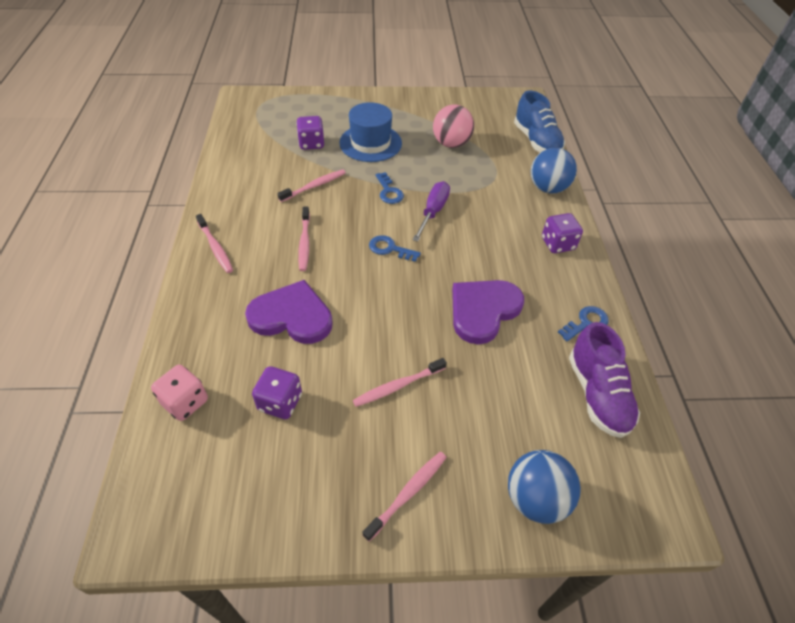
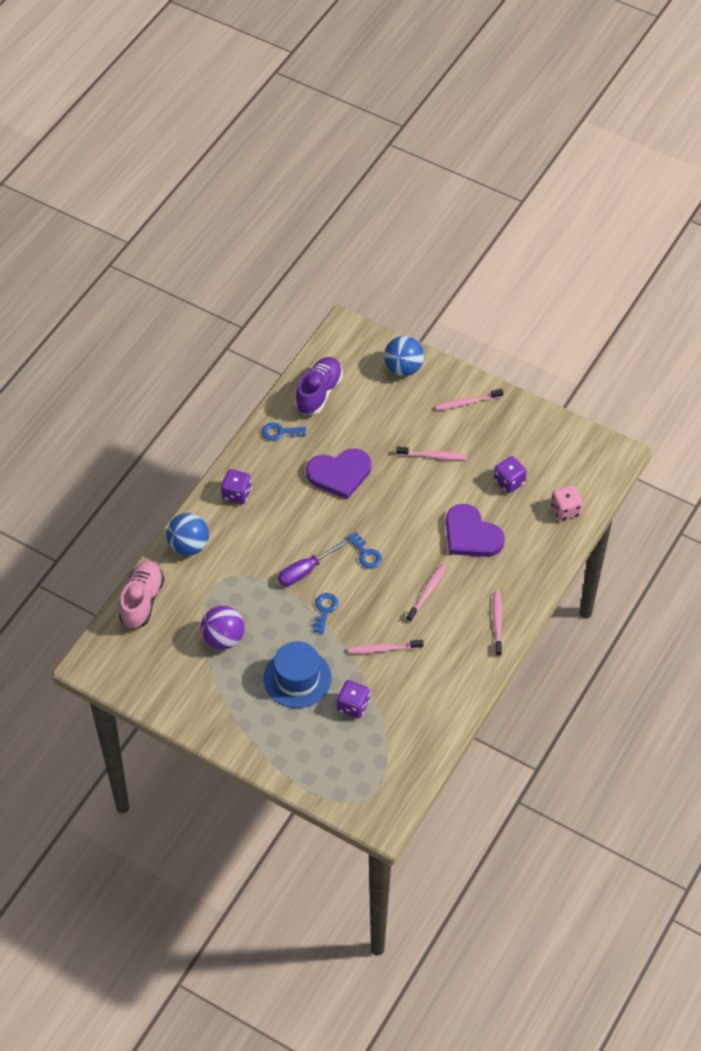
camera: 145 degrees left, 5 degrees up
pink ball [433,105,474,148] -> purple ball [201,606,245,650]
blue shoe [514,91,565,153] -> pink shoe [119,561,164,629]

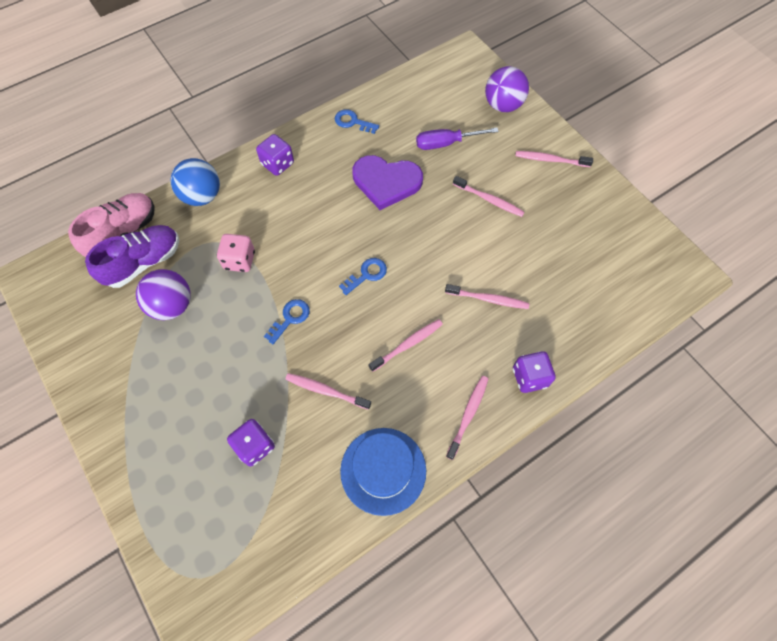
camera: 25 degrees right, 10 degrees up
blue hat [263,641,332,708] -> blue hat moved to [340,428,426,516]
purple screwdriver [278,539,348,586] -> purple screwdriver moved to [416,127,499,150]
purple shoe [295,357,343,415] -> purple shoe moved to [85,225,179,288]
blue key [347,532,382,569] -> blue key turned 120 degrees counterclockwise [339,258,387,295]
blue ball [384,336,424,376] -> purple ball [485,66,529,112]
purple heart [446,504,505,557] -> pink toothbrush [445,284,529,309]
purple dice [494,456,527,493] -> purple dice moved to [513,351,556,393]
pink dice [551,485,583,521] -> pink dice moved to [217,234,255,272]

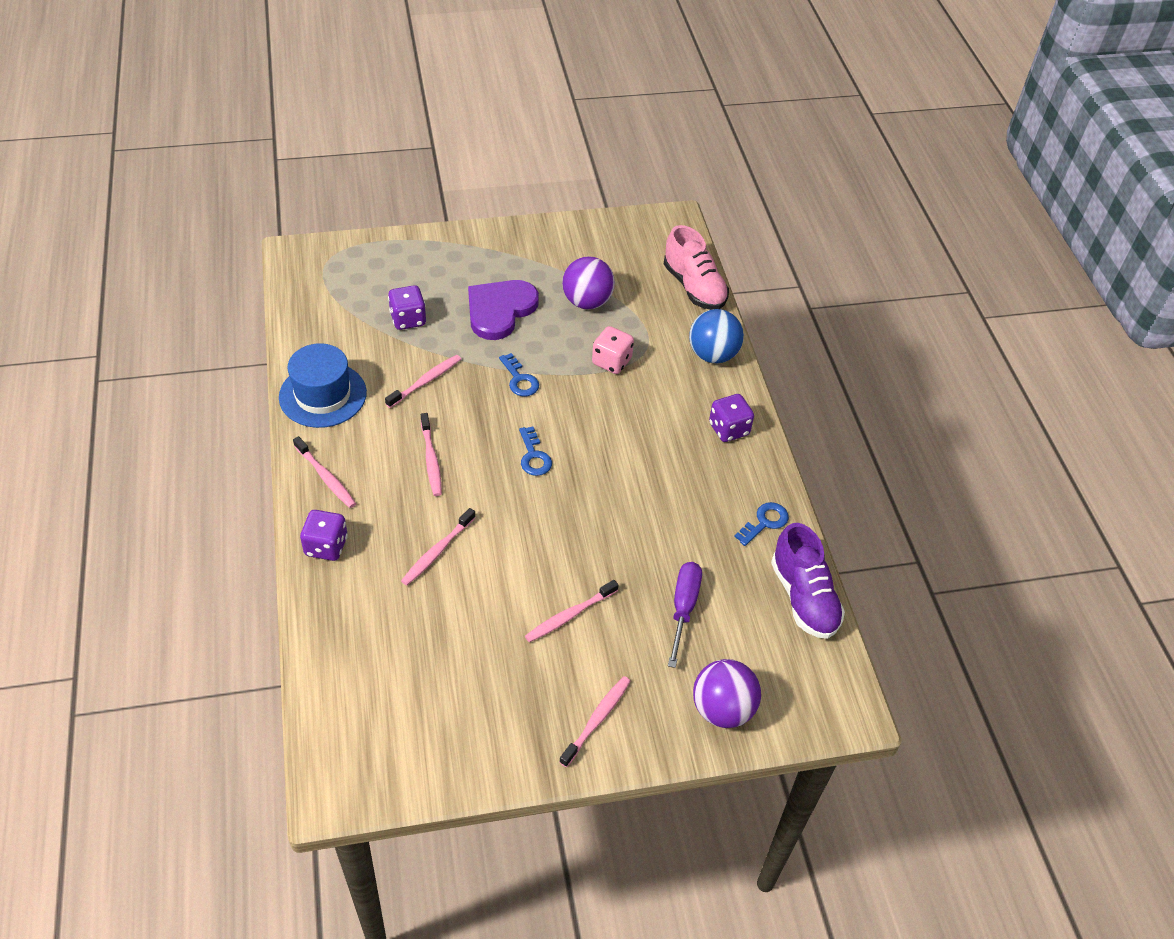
camera: 110 degrees right, 15 degrees down
purple shoe [85,225,179,288] -> purple shoe moved to [771,523,845,639]
purple heart [352,155,423,210] -> purple heart moved to [468,280,539,340]

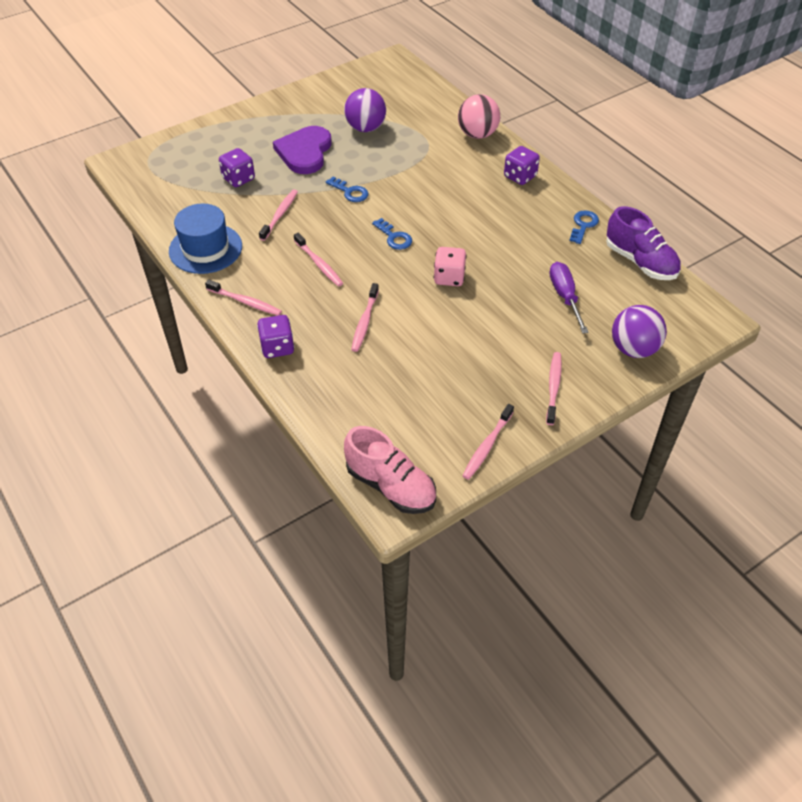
camera: 20 degrees left, 0 degrees up
pink toothbrush [525,580,618,642] -> pink toothbrush moved to [462,404,514,480]
pink dice [592,326,634,374] -> pink dice moved to [434,247,467,286]
pink shoe [664,225,729,310] -> pink shoe moved to [344,426,436,514]
blue ball [689,309,744,363] -> pink ball [458,94,500,139]

